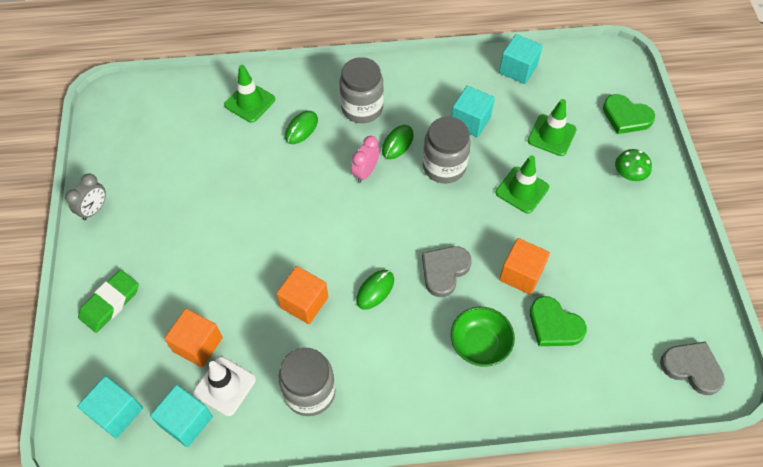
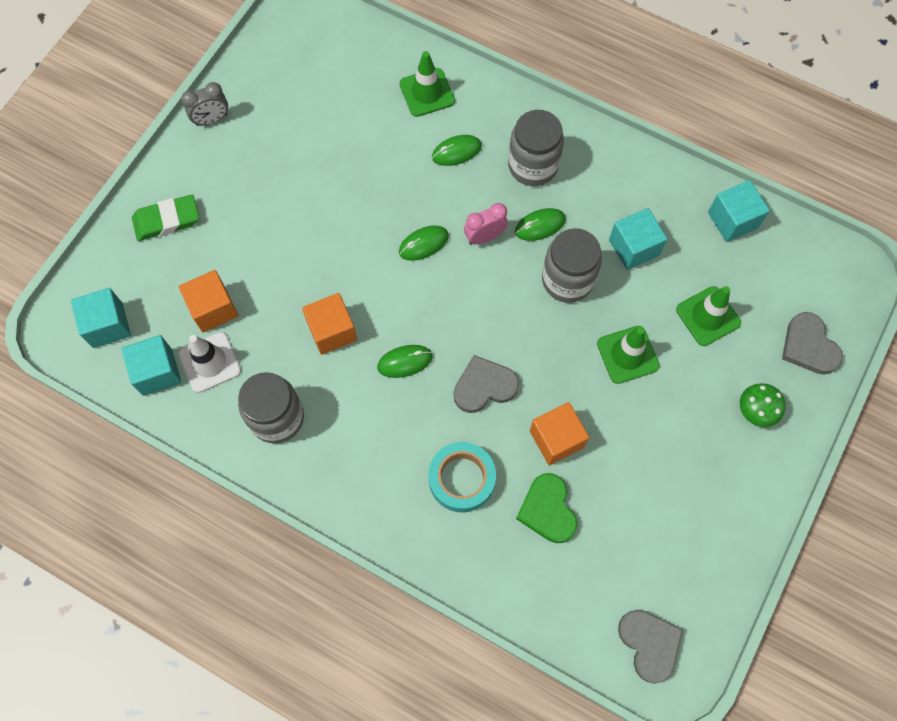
camera: 35 degrees right, 10 degrees up
green bowl [451,307,515,367] -> turquoise tape [428,442,496,512]
green heart [603,94,655,134] -> grey heart [782,312,843,375]
none -> green mouse [399,226,449,261]

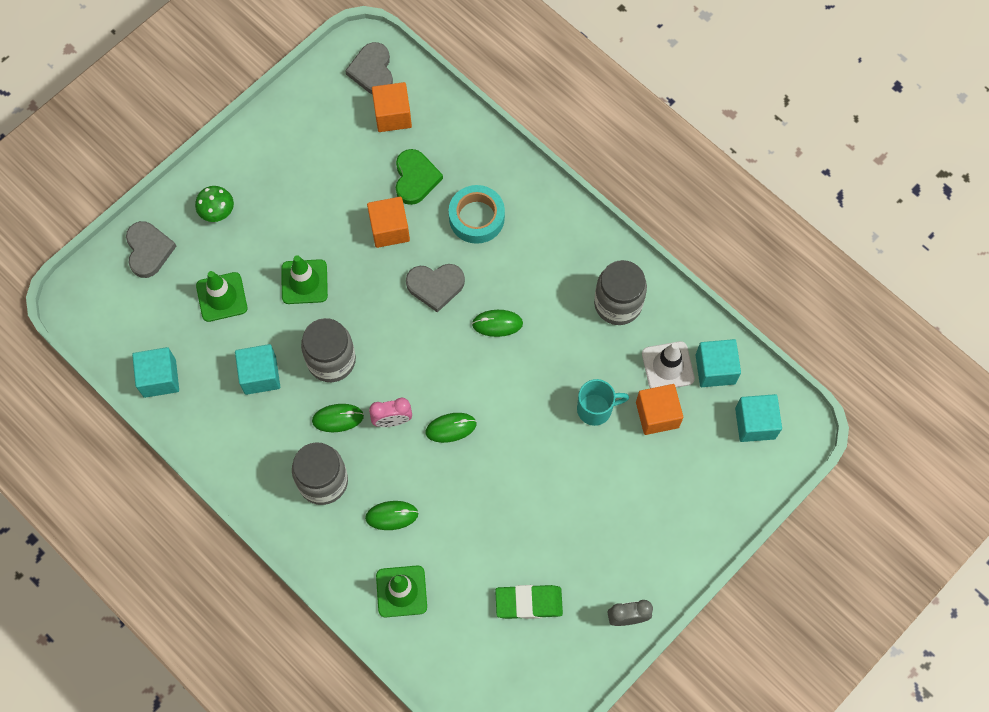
camera: 165 degrees left, 0 degrees up
green eraser [132,195,199,241] -> green eraser moved to [495,585,563,619]
orange cube [302,293,357,355] -> orange cube moved to [372,82,412,132]
none -> turquoise mug [577,379,629,426]

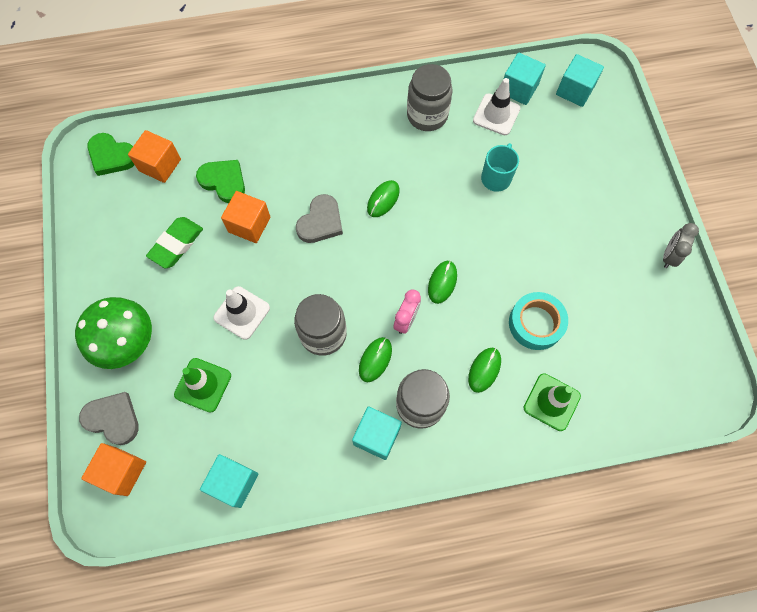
camera: 55 degrees left, 0 degrees up
green mushroom [195,186,234,222] -> green mushroom [75,297,152,369], size x1.87
turquoise cube [235,344,280,395] -> turquoise cube moved to [352,407,402,460]
green traffic cone [281,255,328,304] -> white traffic cone [213,286,270,340]
grey heart [345,42,393,94] -> green heart [88,133,134,176]
turquoise tape [449,185,505,244] -> turquoise tape moved to [509,292,568,350]
green eraser [495,585,563,619] -> green eraser moved to [146,217,203,268]
orange cube [636,384,683,435] -> orange cube moved to [81,443,146,496]

